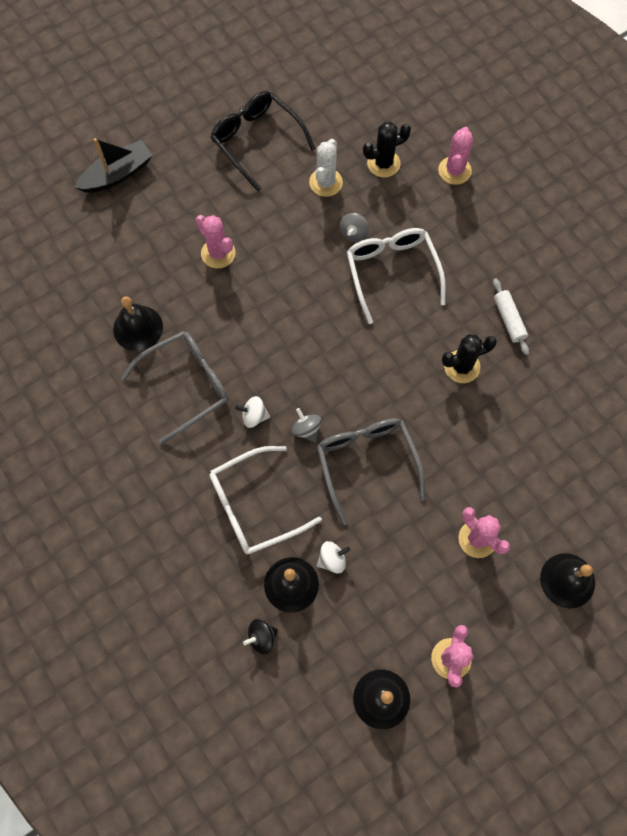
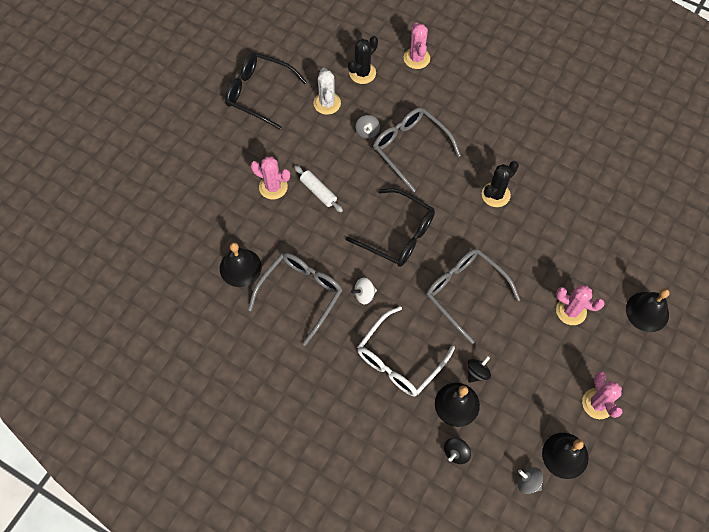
camera: 25 degrees left, 5 degrees down
black boat [75,138,153,193] -> none
grey spinning top [292,408,321,442] -> grey spinning top moved to [518,467,543,494]
white spinning top [317,541,350,573] -> black spinning top [467,356,491,383]
white glasses [347,228,446,324] -> grey glasses [373,107,461,192]
white rolling pin [493,279,529,355] -> white rolling pin moved to [294,165,343,213]
none -> black glasses [345,189,435,267]

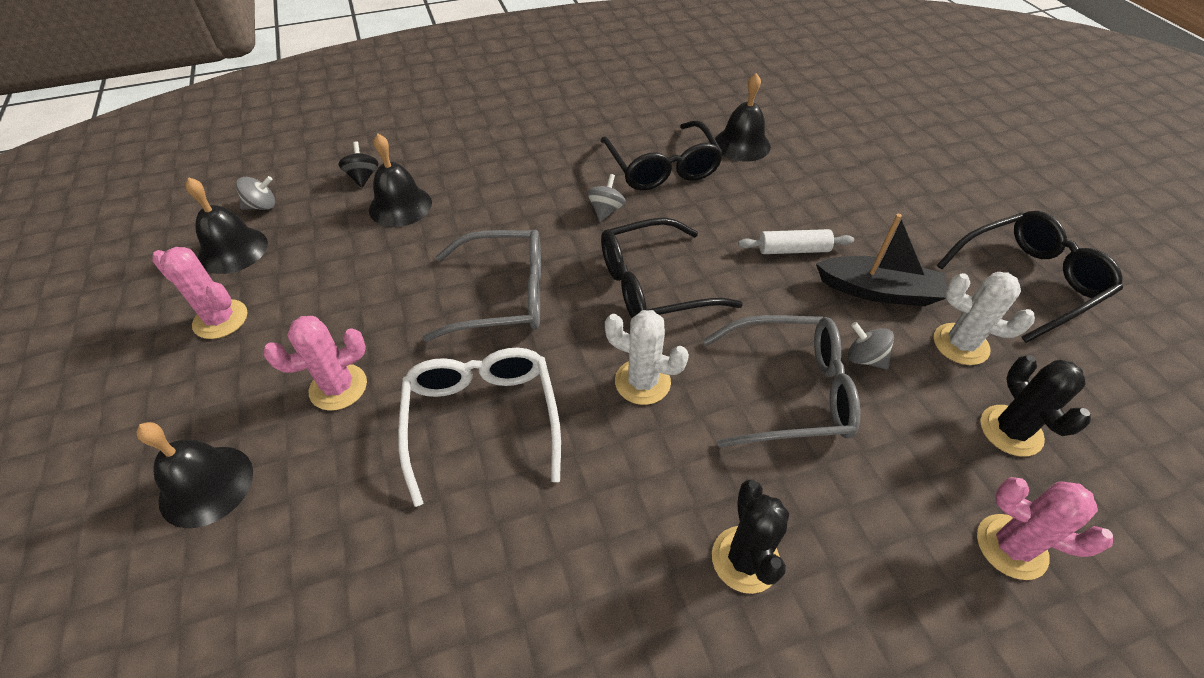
camera: 130 degrees right, 15 degrees down
grey glasses [248,252,343,346] -> black glasses [600,120,723,190]
pink cactus [250,157,290,199] -> none
white spinning top [351,278,377,304] -> grey spinning top [587,174,626,222]
white glasses [357,306,455,396] -> white glasses moved to [398,348,561,507]
black spinning top [467,356,491,383] -> none
black cactus [482,161,519,207] -> black cactus moved to [712,480,789,594]
none -> white cactus [605,310,689,405]
none -> black boat [816,214,947,306]

